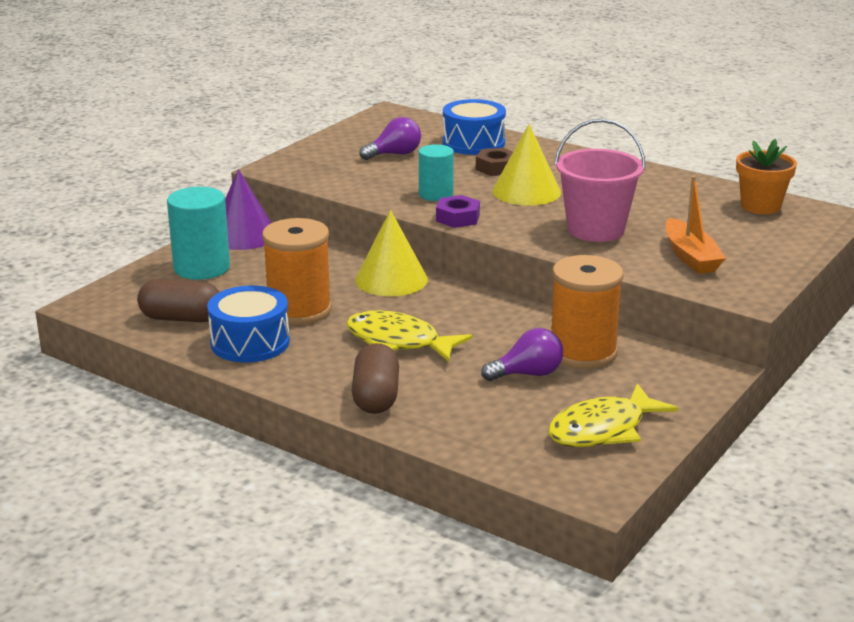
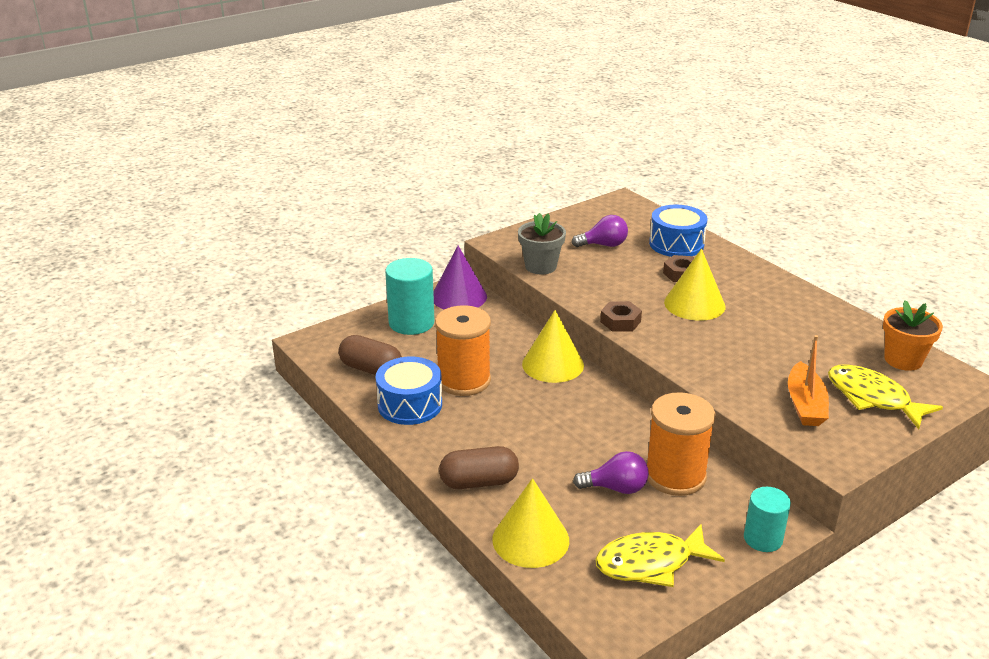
camera: 20 degrees right, 5 degrees up
yellow fish [346,310,472,362] -> yellow fish moved to [828,364,943,429]
brown capsule [352,343,399,414] -> brown capsule turned 60 degrees clockwise [439,446,519,489]
turquoise cylinder [419,144,454,201] -> turquoise cylinder moved to [744,487,791,552]
purple nut [436,195,480,228] -> brown nut [600,301,642,332]
pink bucket [554,118,646,242] -> none
none -> yellow cone [492,478,569,568]
none -> grey flower pot [518,213,566,275]

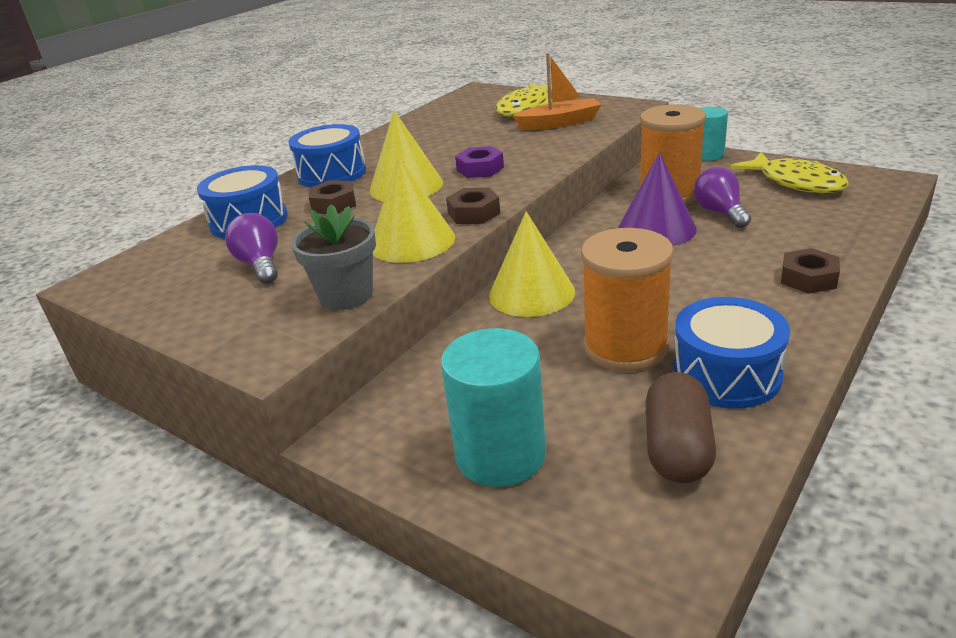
camera: 105 degrees left, 0 degrees up
purple cone [433,246,487,309] -> purple cone moved to [618,152,697,246]
brown capsule [439,446,519,489] -> brown nut [781,248,840,294]
yellow cone [492,478,569,568] -> yellow cone moved to [373,156,455,263]
orange flower pot [883,300,943,371] -> none
none -> blue drum [288,124,366,187]
none -> purple nut [455,146,504,178]

